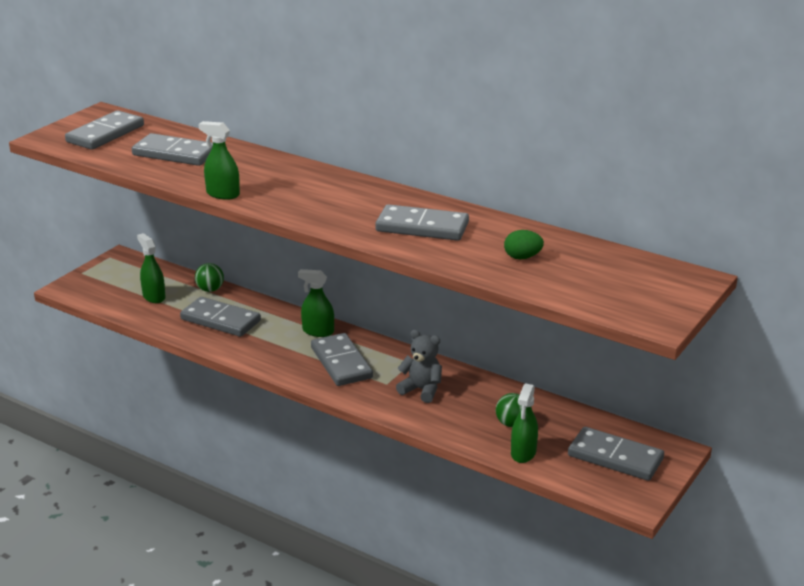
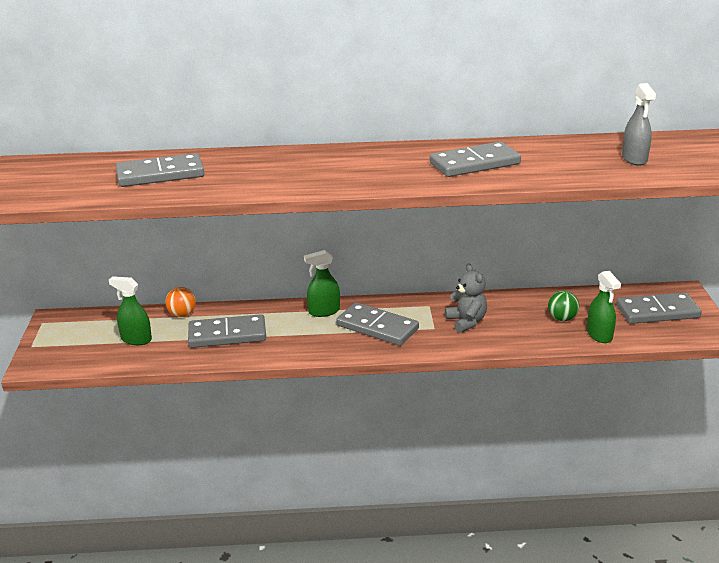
camera: 35 degrees left, 0 degrees up
grey domino [65,110,144,150] -> none
green ball [195,263,224,292] -> orange ball [165,287,196,317]
green spray bottle [198,121,240,200] -> none
grey teddy bear [396,329,442,403] -> grey teddy bear turned 75 degrees clockwise [445,263,487,333]
green egg [504,230,544,259] -> none
none -> grey spray bottle [622,83,656,166]

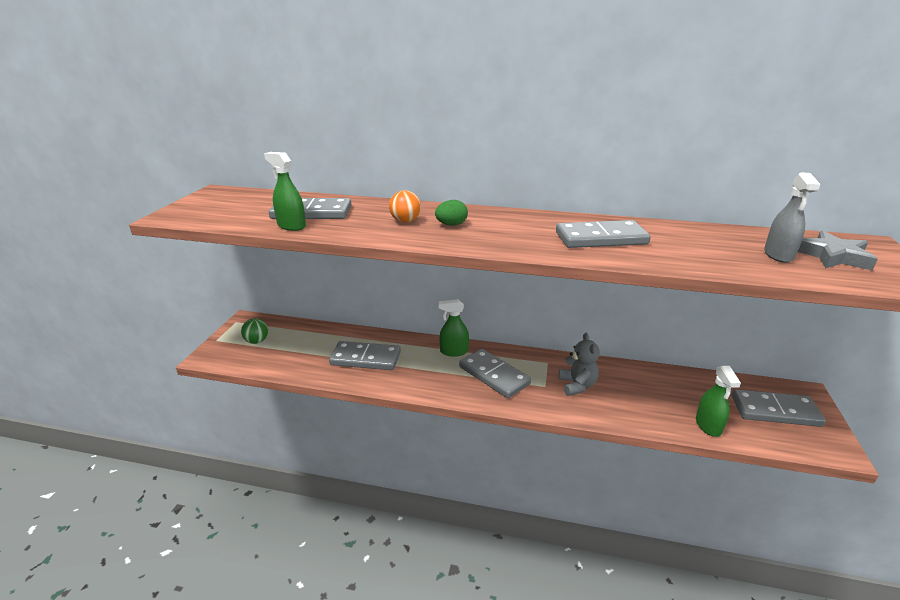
camera: 15 degrees right, 0 degrees up
green spray bottle [109,276,152,345] -> green spray bottle moved to [264,152,306,231]
orange ball [165,287,196,317] -> orange ball moved to [389,190,421,223]
green ball [548,291,579,321] -> green ball moved to [241,318,268,344]
none -> green egg [435,200,468,226]
none -> grey star [798,231,878,271]

